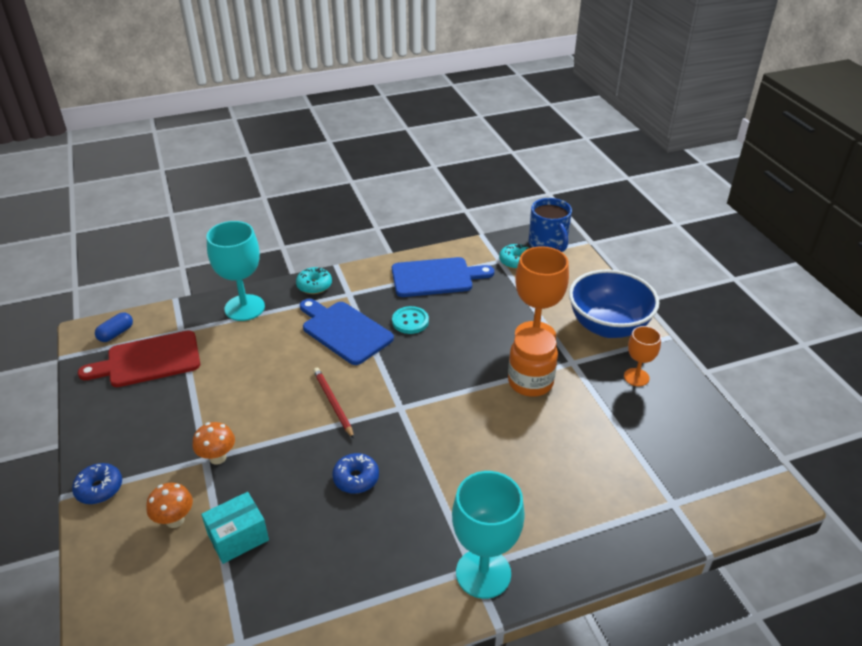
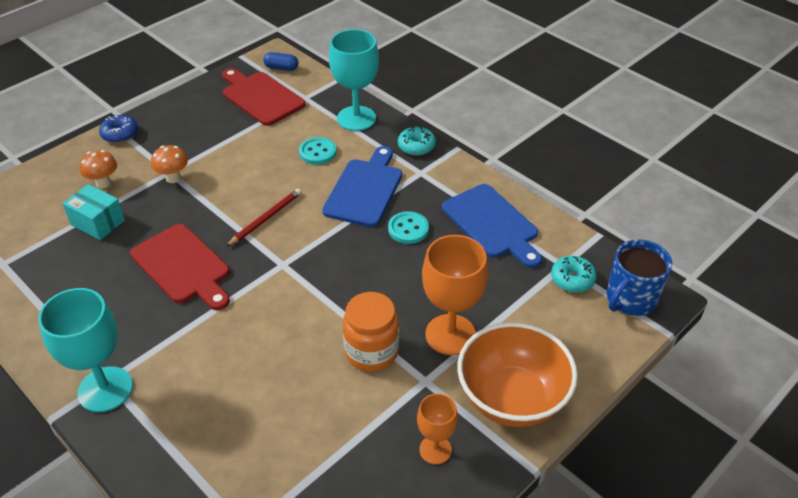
camera: 65 degrees right, 5 degrees up
blue donut [332,453,379,494] -> red cutting board [130,224,230,310]
blue bowl [569,269,660,338] -> orange bowl [457,322,578,427]
none -> turquoise button [299,137,336,165]

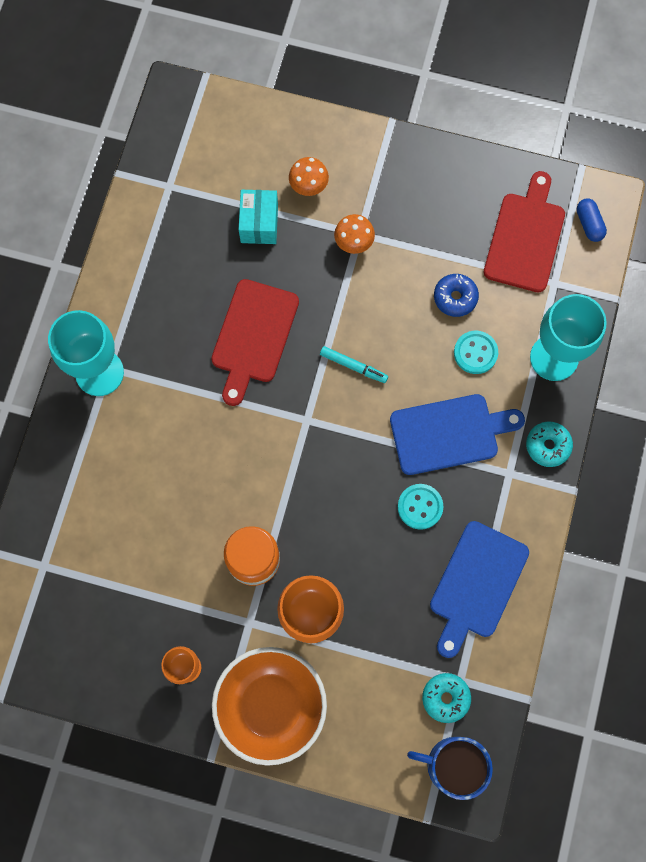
camera: 60 degrees right, 30 degrees up
blue donut [99,115,138,143] -> blue donut moved to [434,274,479,317]
red pencil [226,189,301,247] -> turquoise marker [320,346,388,383]

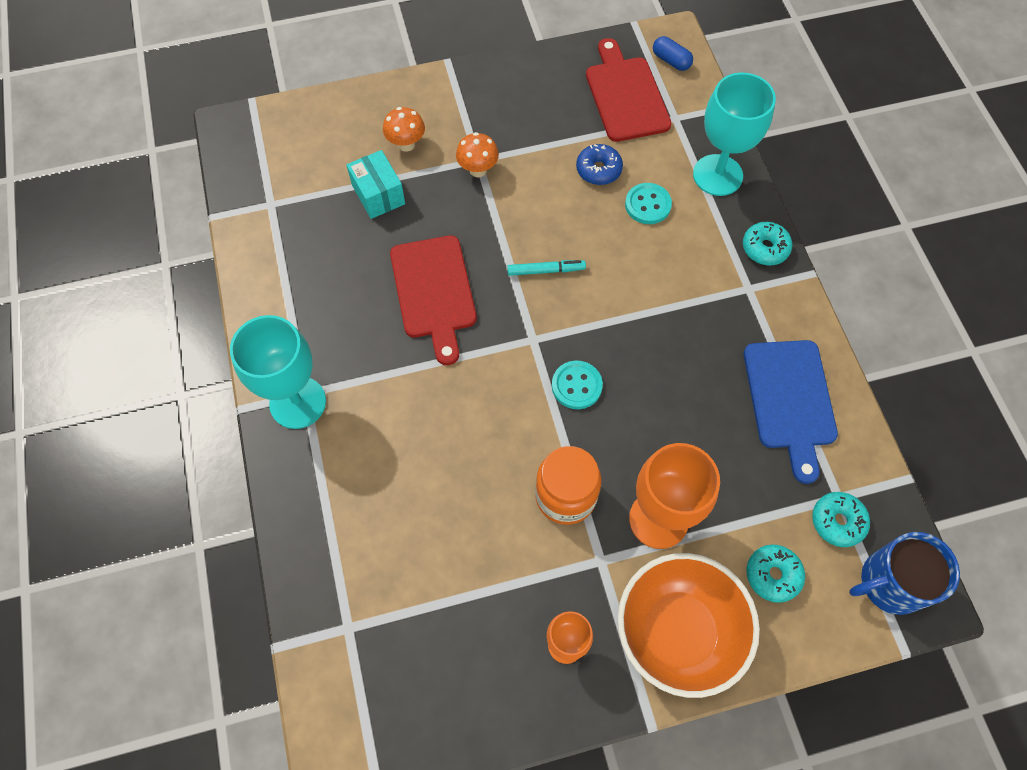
camera: 30 degrees left, 10 degrees down
blue cutting board [390,394,525,475] -> none
turquoise button [398,484,444,530] -> turquoise button moved to [552,361,603,409]
none -> turquoise donut [747,544,805,603]

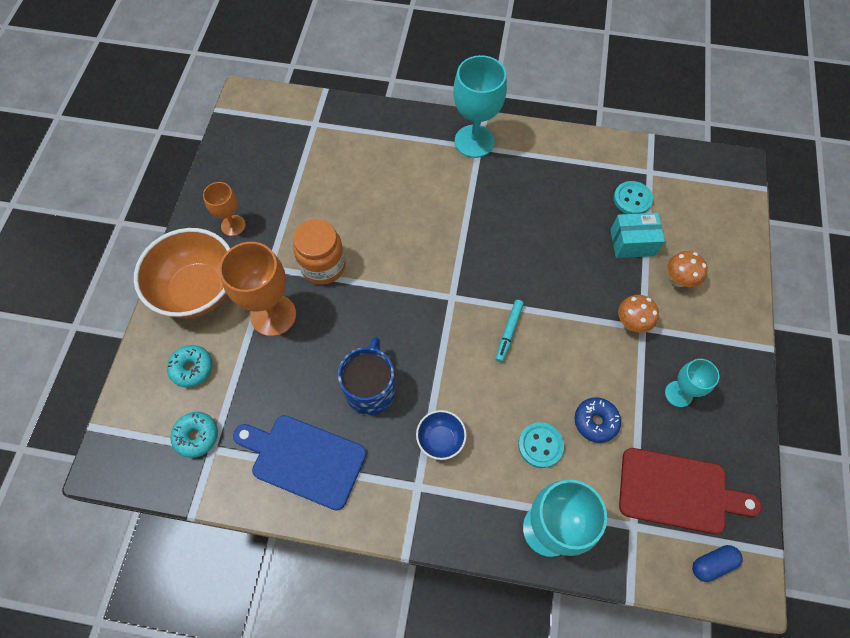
camera: 115 degrees right, 0 degrees up
red cutting board [390,235,477,365] -> none
turquoise button [552,361,603,409] -> turquoise button moved to [614,181,653,214]
turquoise donut [743,222,792,265] -> none
blue mug [849,532,960,615] -> blue mug moved to [338,337,396,415]
none -> blue bowl [416,410,467,460]
none -> turquoise goblet [665,359,719,407]

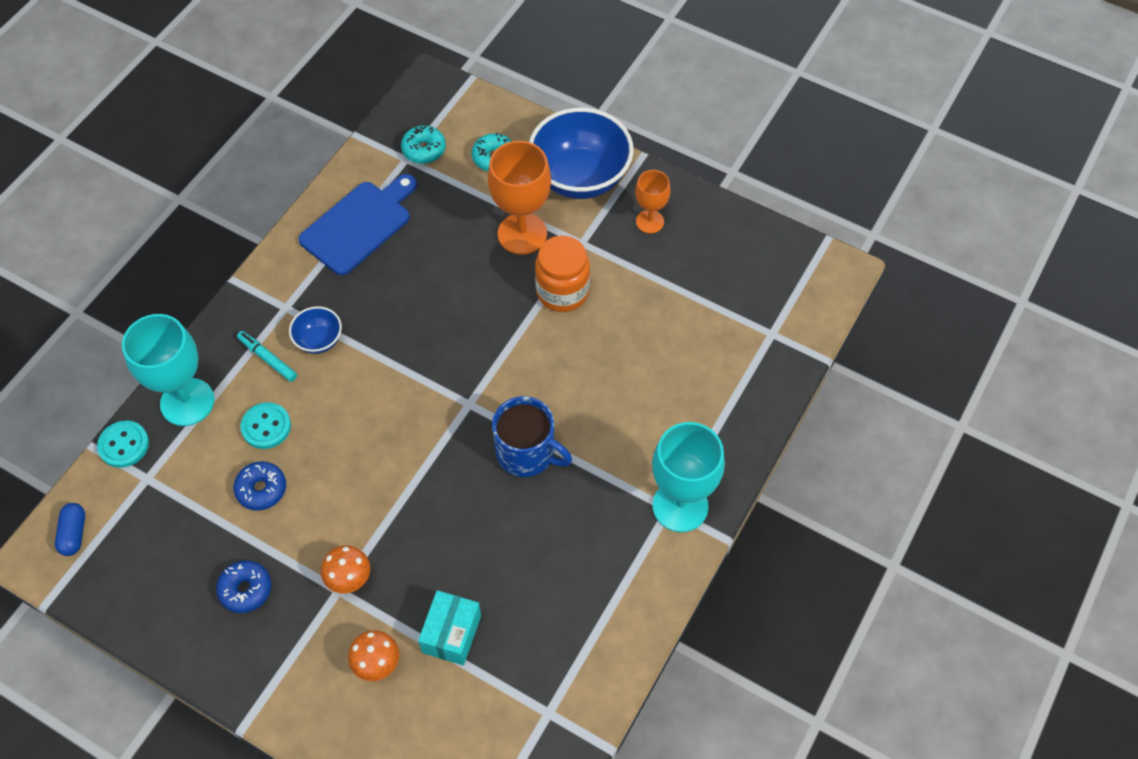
camera: 110 degrees right, 5 degrees down
orange bowl [134,228,231,318] -> blue bowl [529,108,634,199]
blue mug [338,337,396,415] -> blue mug moved to [492,396,572,477]
turquoise marker [496,300,524,362] -> turquoise marker moved to [237,331,297,382]
turquoise button [614,181,653,214] -> turquoise button moved to [97,421,149,468]
red cutting board [619,448,761,534] -> none
turquoise goblet [665,359,719,407] -> blue donut [216,561,271,613]

